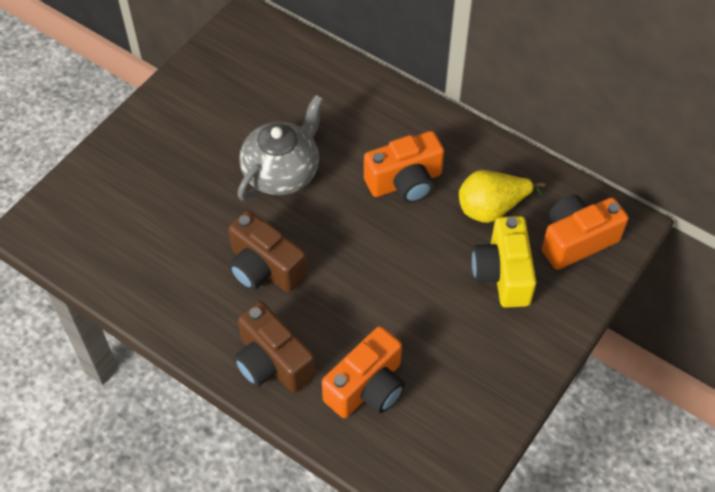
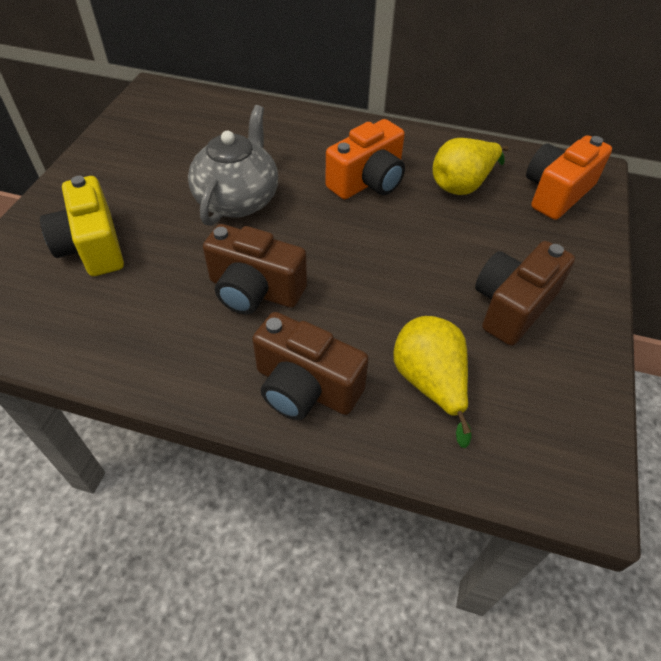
camera: 20 degrees left, 5 degrees down
orange camera [322,326,405,418] -> yellow pear [394,316,471,448]
yellow camera [472,216,536,308] -> yellow camera moved to [40,176,124,276]
none -> brown camera [475,241,575,346]

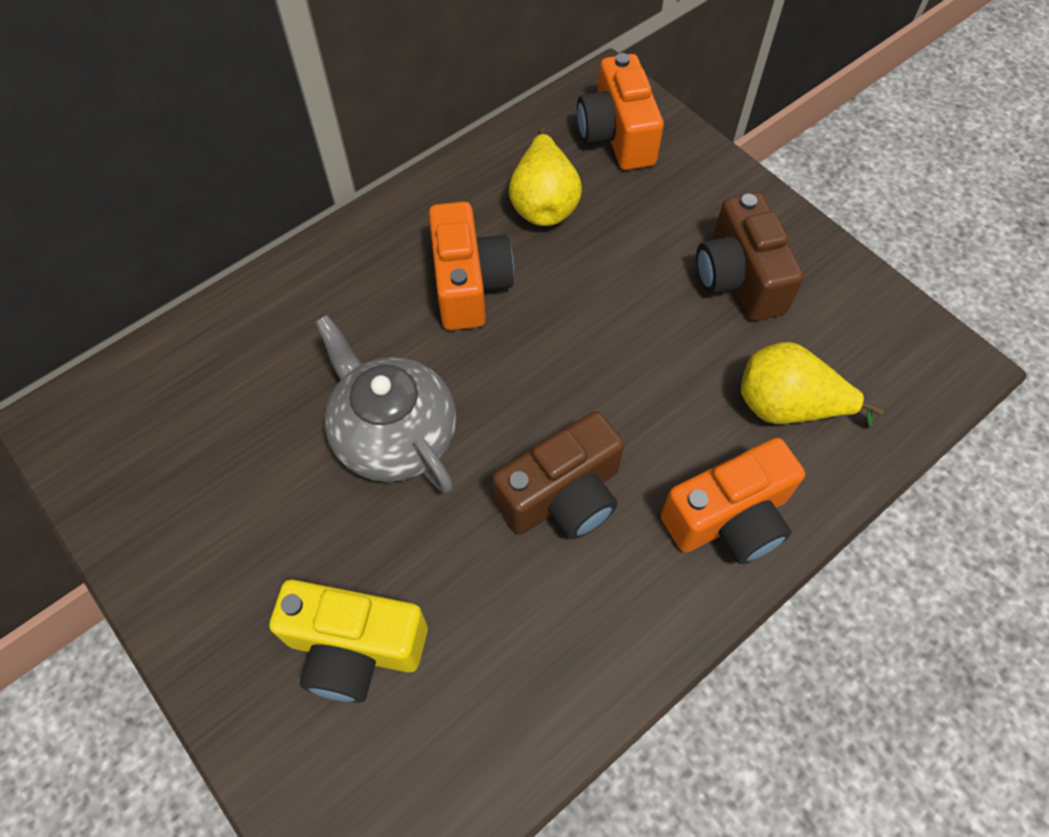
camera: 55 degrees left, 10 degrees up
brown camera [252,312,369,420] -> orange camera [660,438,805,564]

